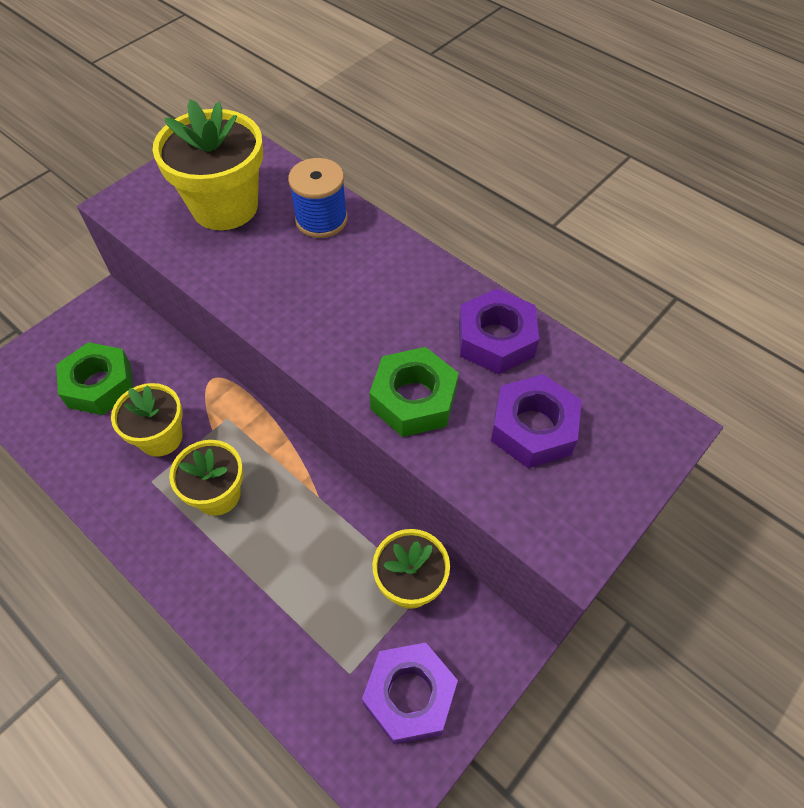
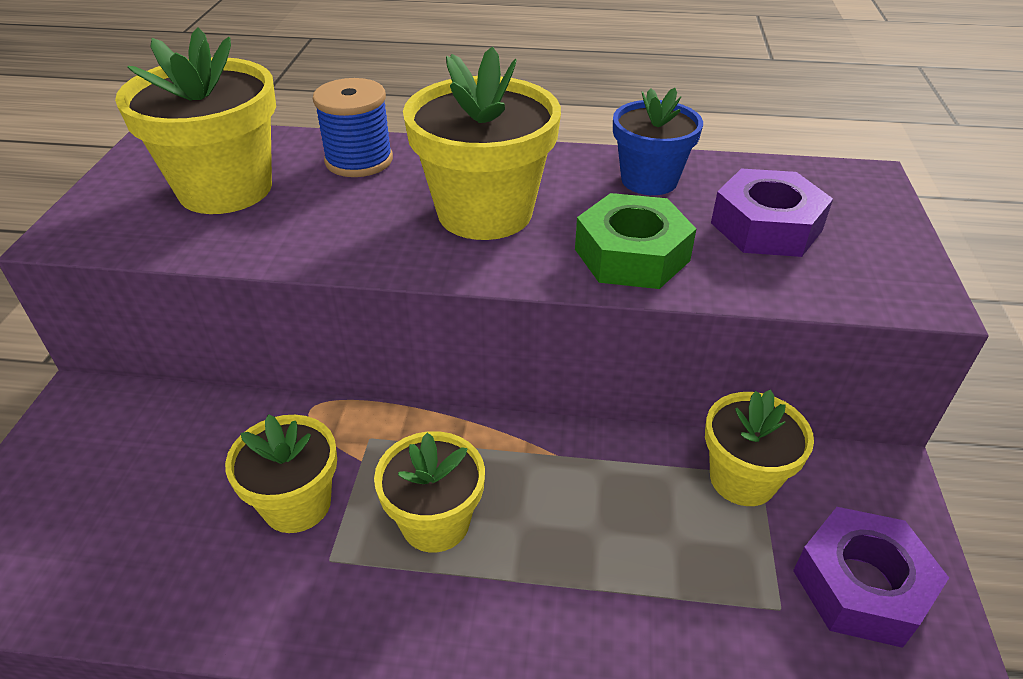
camera: 35 degrees left, 15 degrees down
green nut [56,342,134,415] -> none
purple nut [459,289,539,374] -> blue flower pot [613,88,703,195]
none -> yellow flower pot [403,47,561,240]

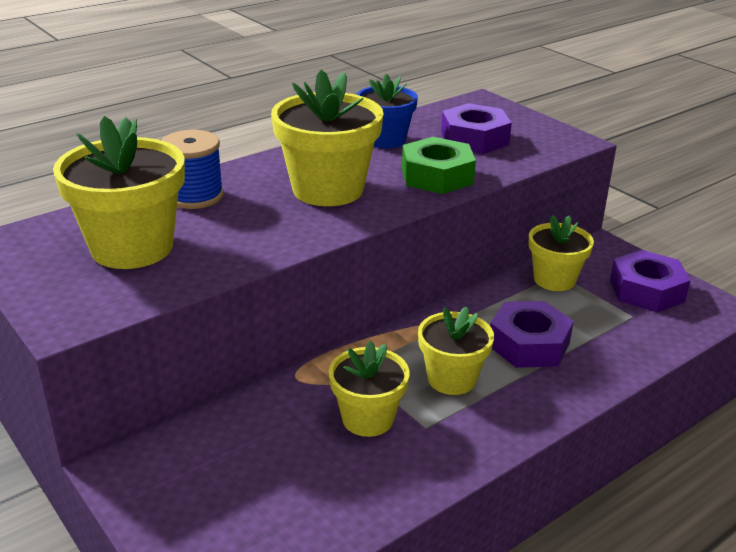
camera: 45 degrees left, 10 degrees down
none -> purple nut [490,301,574,368]

